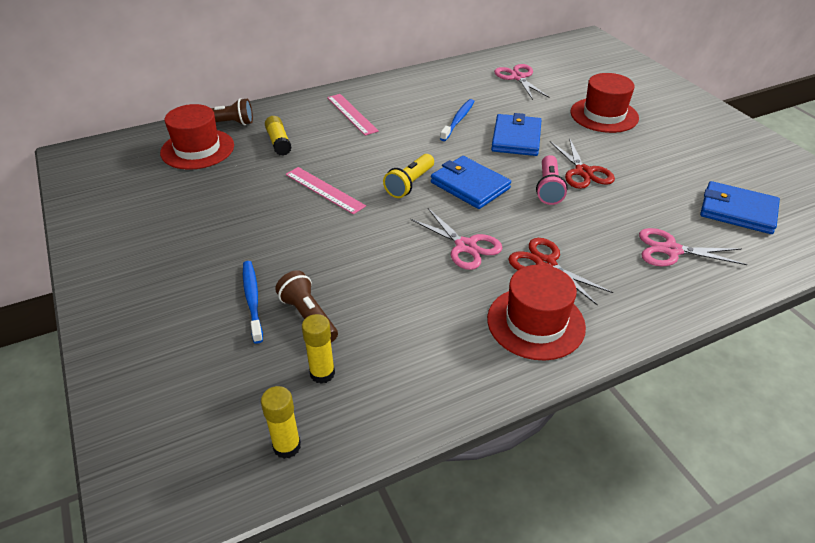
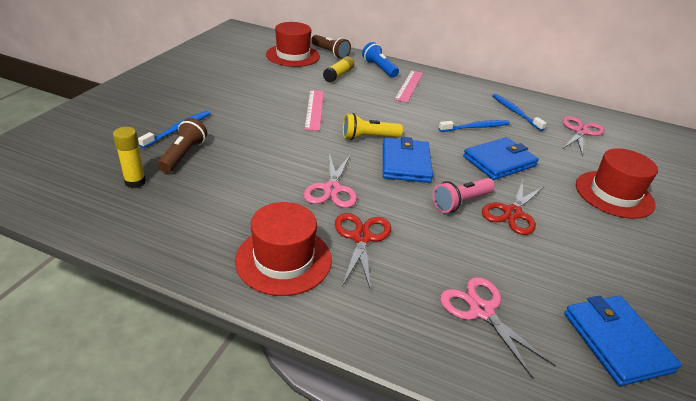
camera: 45 degrees right, 5 degrees down
yellow glue stick [261,386,301,459] -> none
none -> blue flashlight [362,42,399,78]
none -> blue toothbrush [492,94,547,131]

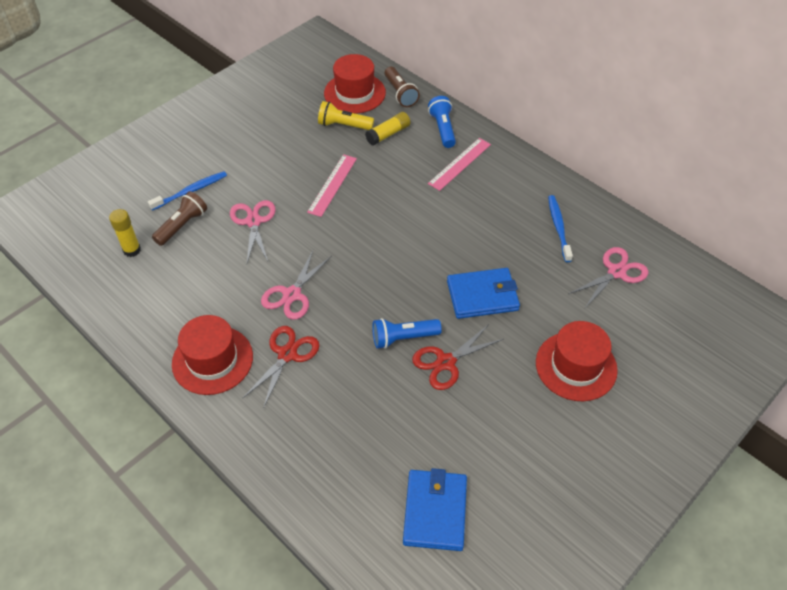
camera: 25 degrees right, 15 degrees up
yellow flashlight [343,113,403,140] -> yellow flashlight moved to [318,101,374,130]
blue wallet [383,137,433,183] -> none
pink flashlight [432,178,495,213] -> blue flashlight [372,318,442,349]
blue toothbrush [439,120,510,132] -> none
pink scissors [440,277,555,379] -> pink scissors moved to [230,200,276,263]

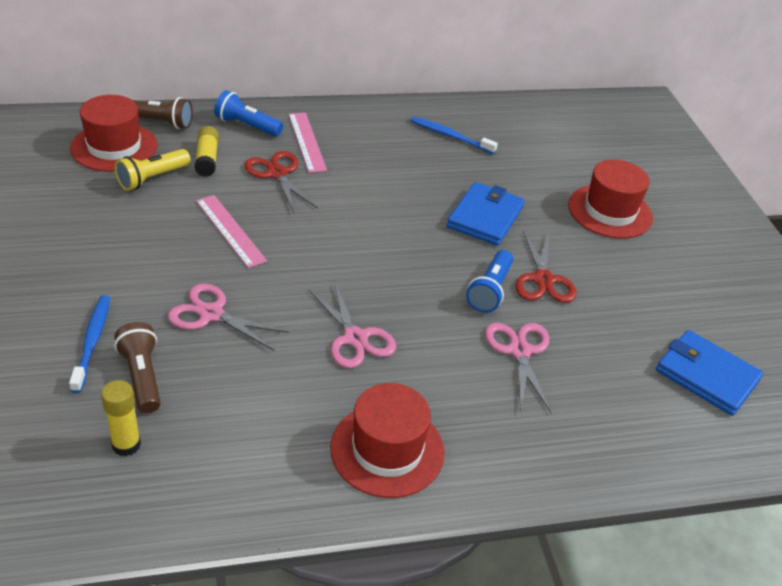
camera: 60 degrees left, 10 degrees down
red scissors [242,326,320,409] -> red scissors moved to [244,151,318,213]
pink scissors [568,247,649,308] -> pink scissors moved to [485,323,551,413]

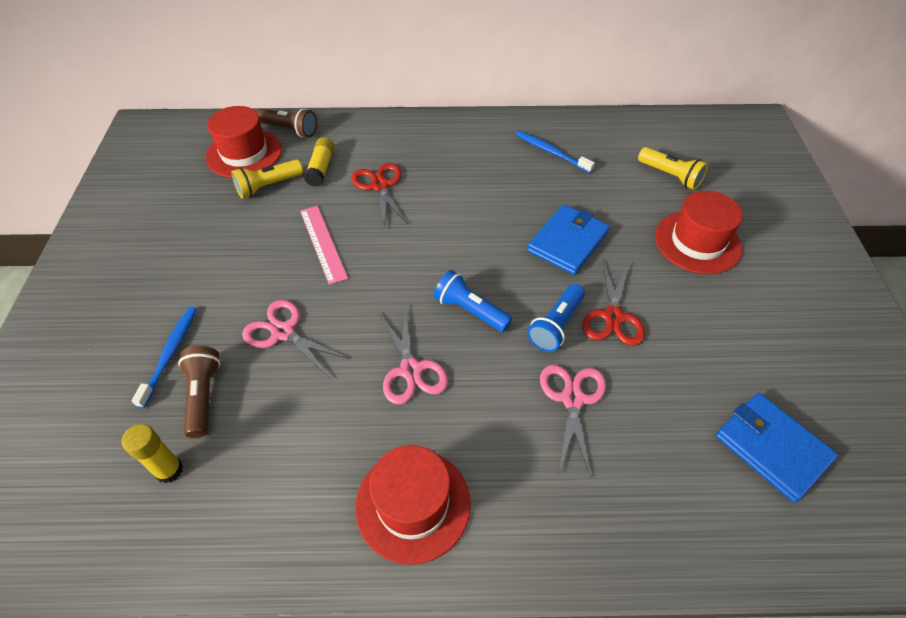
camera: 15 degrees right, 10 degrees up
blue flashlight [214,90,283,137] -> blue flashlight moved to [434,270,512,332]
pink ruler [289,112,327,173] -> none
none -> yellow flashlight [638,147,708,190]

